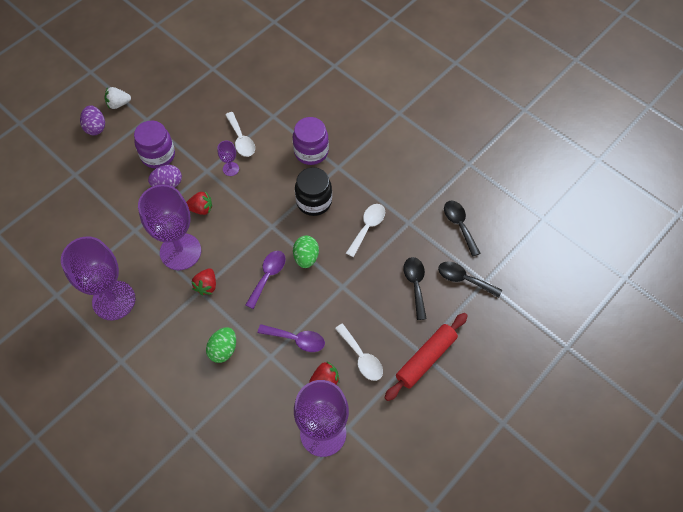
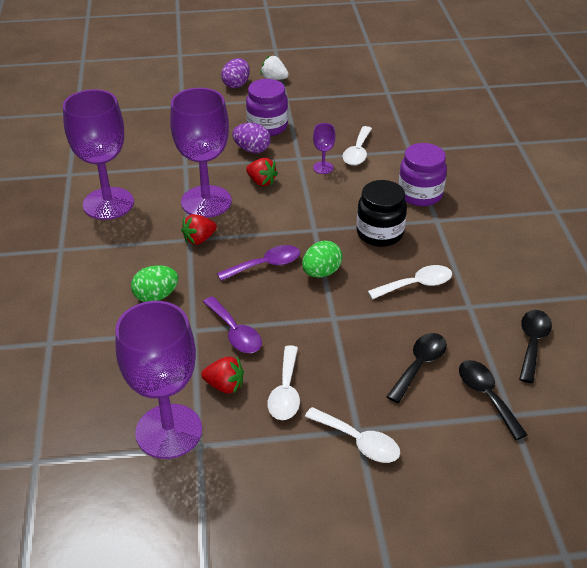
camera: 40 degrees right, 20 degrees down
red rolling pin [385,313,468,401] -> white spoon [305,407,400,463]

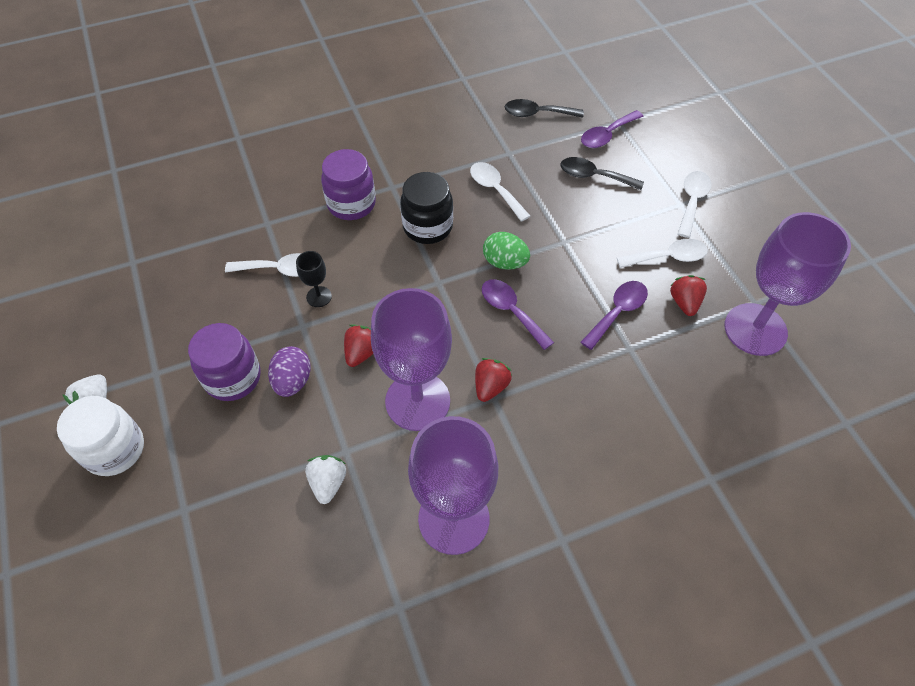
camera: 105 degrees left, 15 degrees up
green egg [131,265,178,302] -> none
red strawberry [181,214,217,245] -> red strawberry turned 105 degrees counterclockwise [475,358,512,402]
purple egg [221,58,250,88] -> white jar [57,396,144,476]
purple goblet [313,123,336,174] -> black goblet [296,251,332,307]
black spoon [459,360,528,440] -> purple spoon [581,110,644,148]
none -> white strawberry [305,455,346,504]

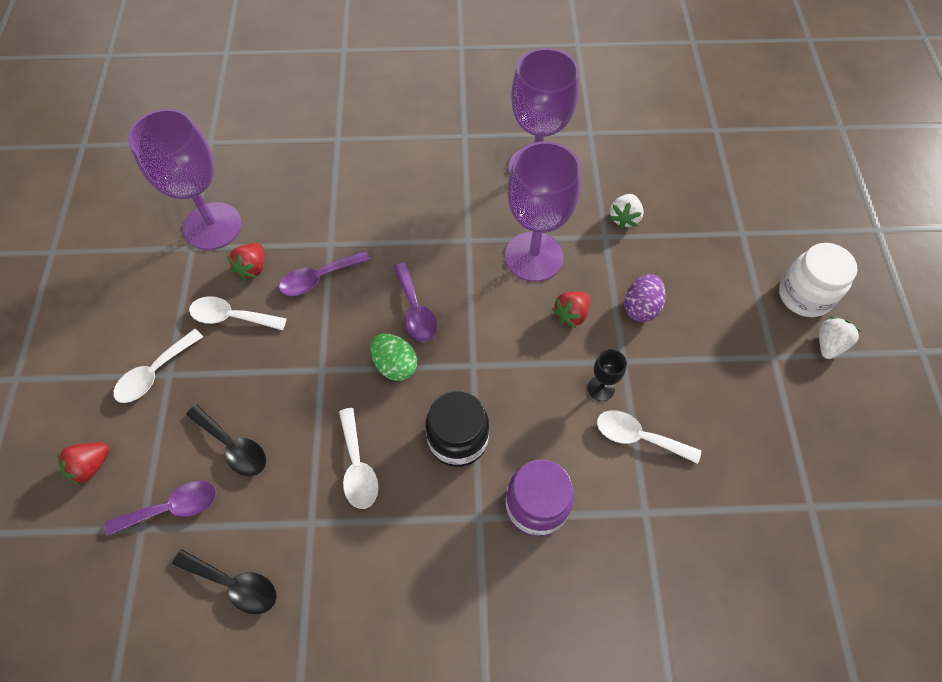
camera: 160 degrees left, 5 degrees up
purple jar [188,323,261,401] -> none
red strawberry [475,358,512,402] -> red strawberry moved to [57,443,110,486]

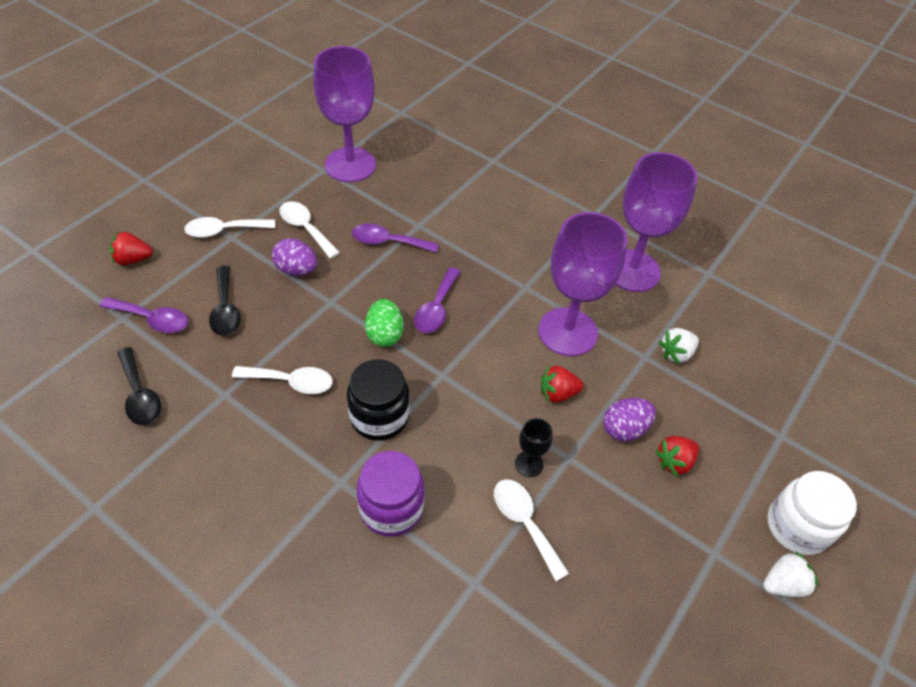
camera: 35 degrees right, 10 degrees down
red strawberry [227,243,264,280] -> red strawberry moved to [655,436,699,477]
white spoon [339,408,379,509] -> white spoon turned 105 degrees counterclockwise [232,366,333,394]
none -> purple egg [272,238,317,276]

